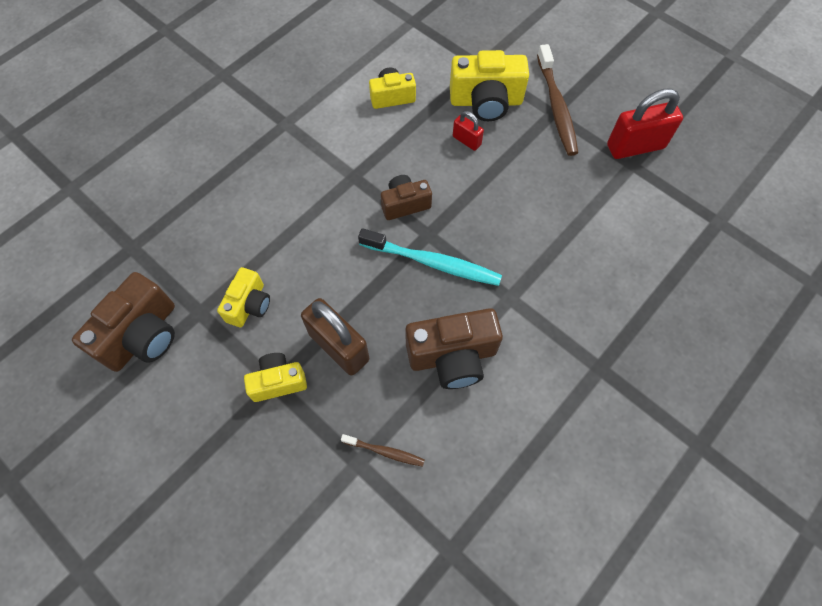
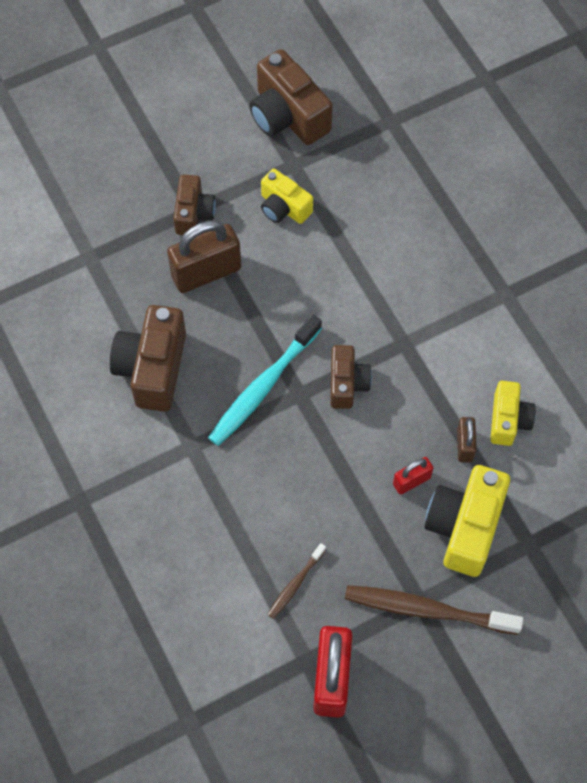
camera: 110 degrees right, 0 degrees up
yellow camera [244,353,307,402] -> brown camera [173,174,216,235]
brown toothbrush [341,434,425,467] -> brown toothbrush moved to [267,543,326,619]
none -> brown padlock [457,417,476,462]

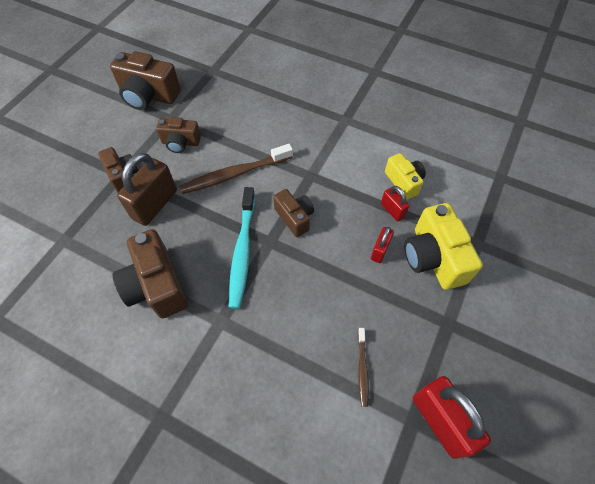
camera: 35 degrees left, 5 degrees down
yellow camera [261,169,313,224] -> brown camera [156,117,201,153]
brown toothbrush [345,585,523,635] -> brown toothbrush moved to [180,144,293,194]
brown padlock [457,417,476,462] -> red padlock [381,186,410,222]

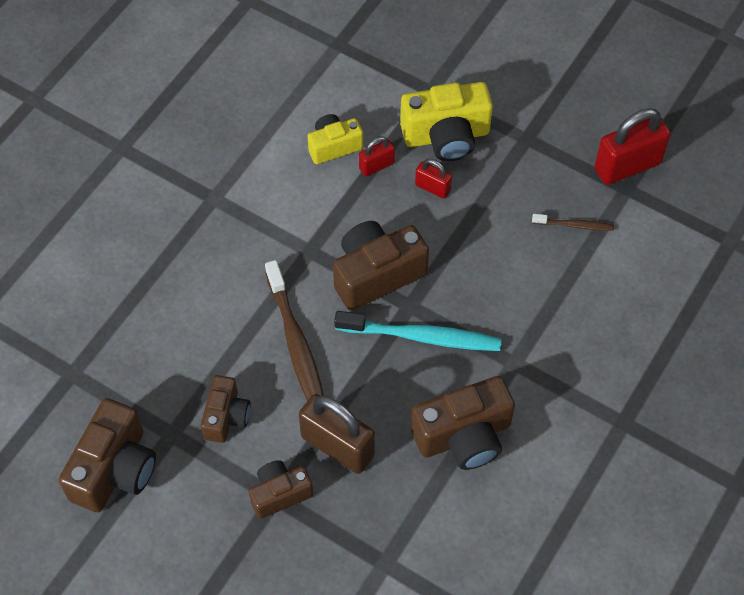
camera: 85 degrees left, 0 degrees up
brown camera [273,189,314,237] -> brown camera [333,221,429,310], size x1.64

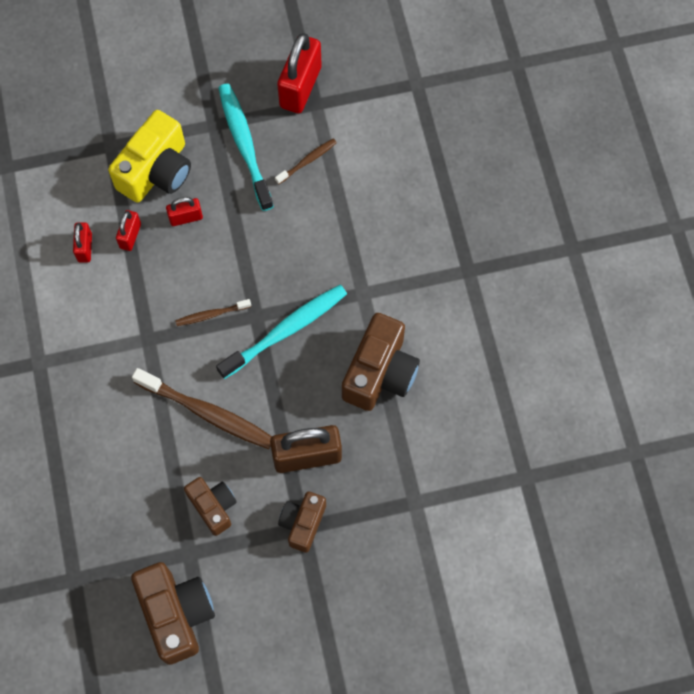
camera: 45 degrees left, 10 degrees up
yellow camera [308,114,363,164] -> red padlock [73,222,92,263]
brown camera [333,221,429,310] -> brown toothbrush [175,299,251,326]
none -> turquoise toothbrush [218,83,274,211]

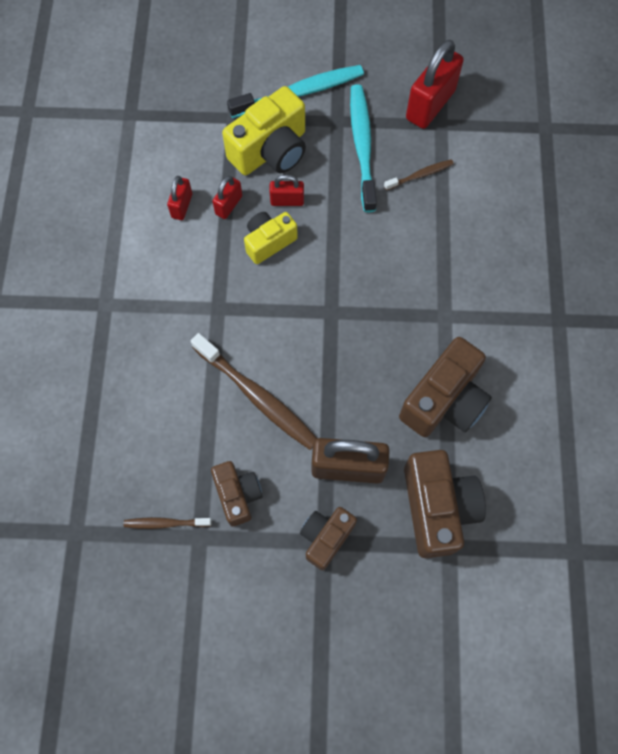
camera: 15 degrees right, 0 degrees up
brown camera [131,562,215,665] -> brown camera moved to [404,450,486,558]
brown toothbrush [175,299,251,326] -> brown toothbrush moved to [123,517,211,529]
turquoise toothbrush [216,285,347,379] -> turquoise toothbrush moved to [227,65,364,118]
none -> yellow camera [244,212,298,264]

